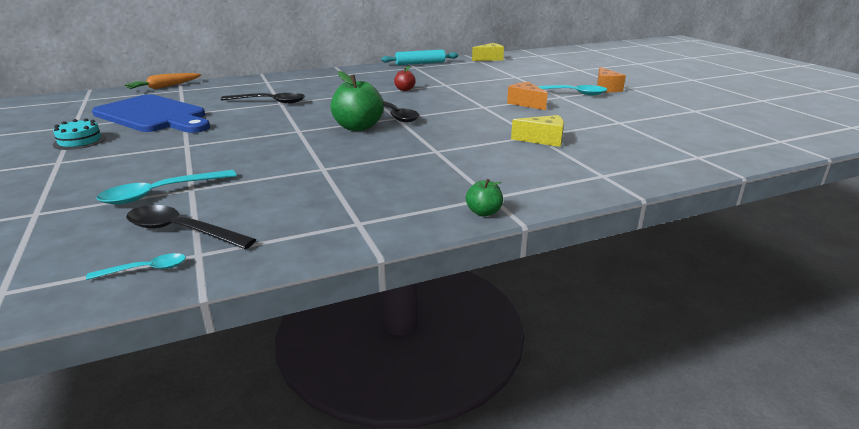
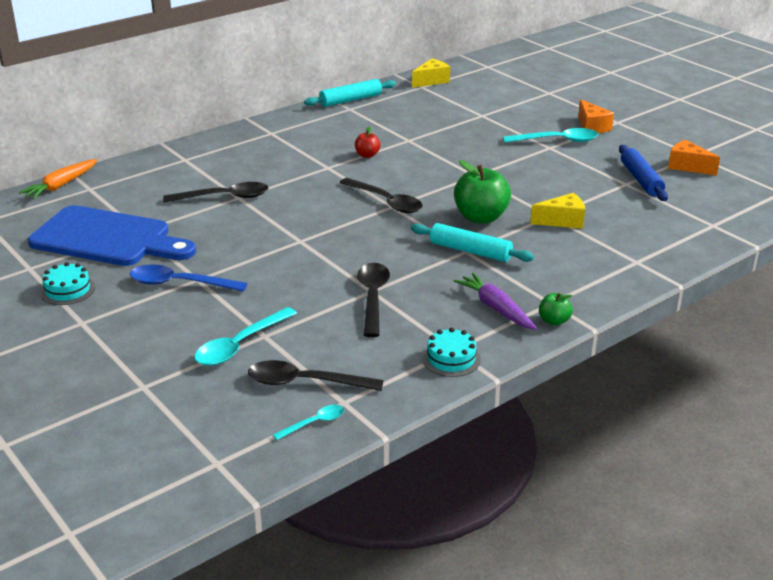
camera: 15 degrees left, 5 degrees up
green apple [330,71,384,131] -> green apple moved to [454,160,511,224]
orange cheese [507,82,548,110] -> orange cheese moved to [668,140,720,176]
none -> blue spoon [130,265,247,292]
none -> black spoon [357,263,390,337]
none -> turquoise rolling pin [411,223,534,262]
none -> turquoise cake [422,328,481,377]
none -> purple carrot [454,273,537,330]
none -> blue rolling pin [619,145,668,201]

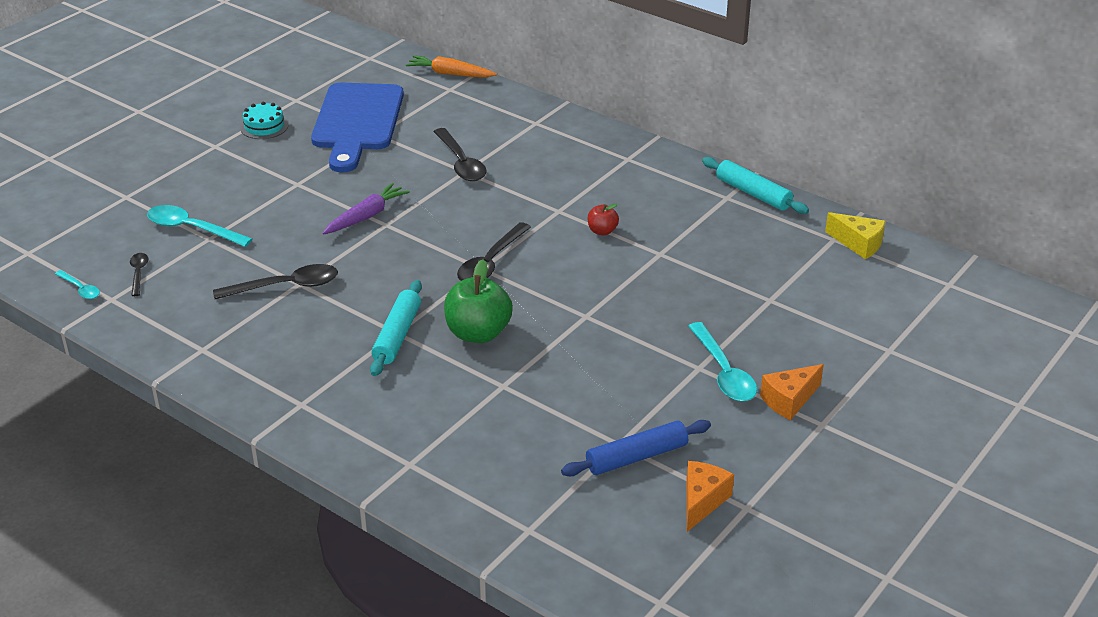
camera: 75 degrees right, 5 degrees up
blue spoon [130,265,247,292] -> none
black spoon [248,360,384,391] -> black spoon [130,253,148,296], size x0.55
turquoise cake [422,328,481,377] -> none
purple carrot [454,273,537,330] -> purple carrot moved to [323,183,410,235]
yellow cheese [530,193,585,229] -> none
green apple [539,293,573,326] -> none

